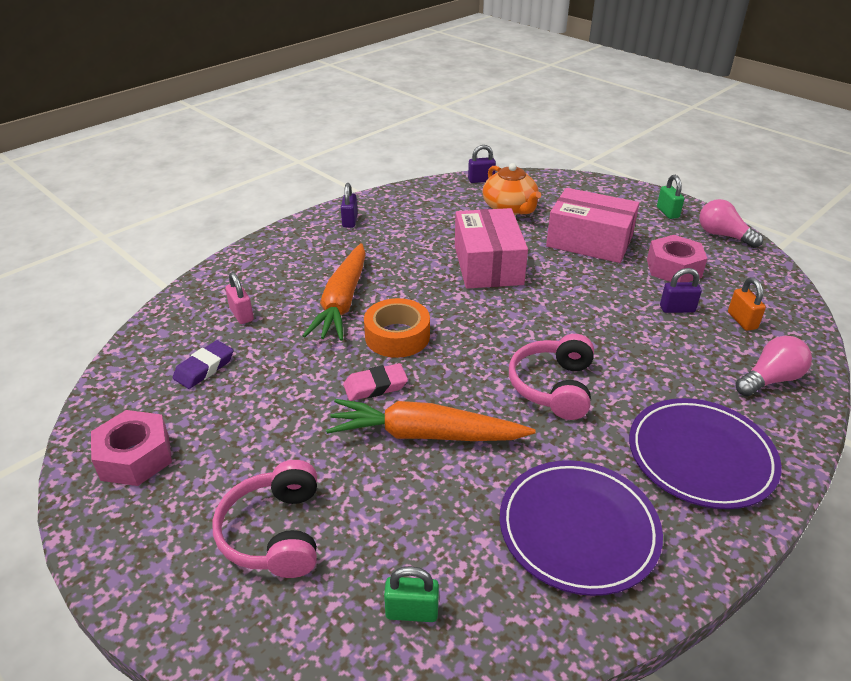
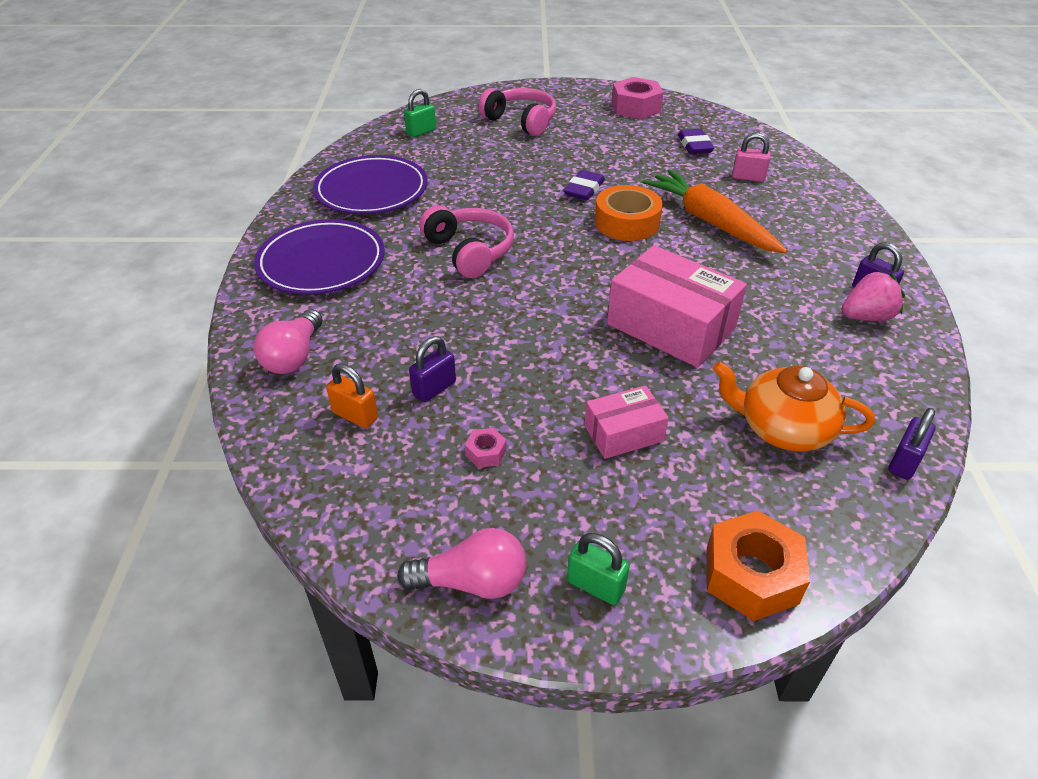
camera: 135 degrees right, 5 degrees up
orange carrot [326,399,536,441] -> none
pink eraser [343,363,408,401] -> purple eraser [563,170,605,200]
pink box [546,188,639,263] -> pink box [584,385,669,459], size x0.55
pink nut [647,235,708,282] -> pink nut [465,428,506,468], size x0.47
none -> orange nut [707,510,810,621]
none -> pink strawberry [842,271,905,321]

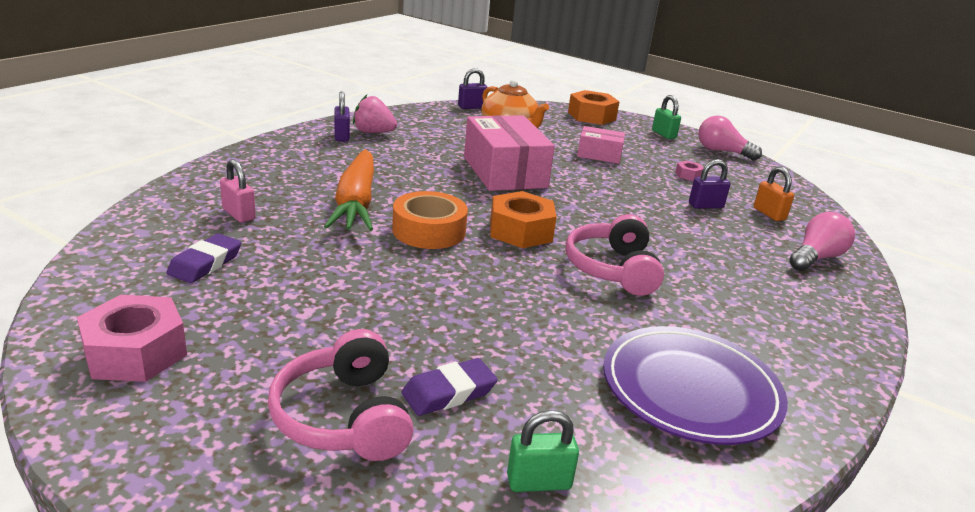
camera: 150 degrees left, 15 degrees down
purple plate [254,219,385,295] -> none
purple eraser [563,170,605,200] -> purple eraser moved to [401,358,498,416]
none -> orange nut [490,191,557,248]

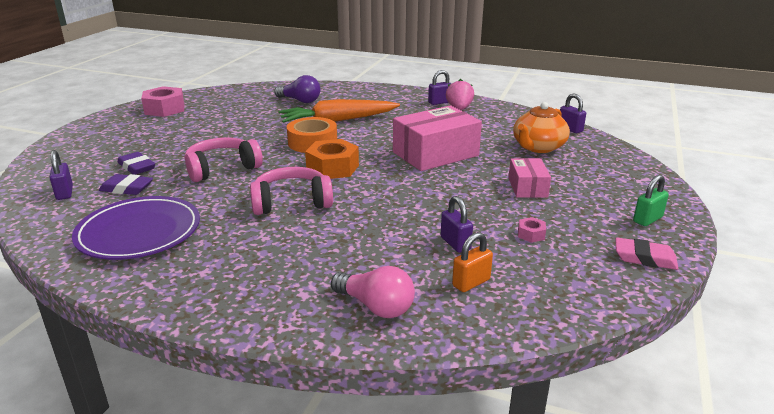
camera: 80 degrees right, 0 degrees up
purple eraser [166,234,241,283] -> purple eraser moved to [99,174,153,195]
pink padlock [220,159,256,223] -> purple light bulb [274,75,321,103]
pink headphones [268,329,414,461] -> pink headphones moved to [185,137,263,182]
green padlock [507,410,579,492] -> purple padlock [50,150,73,200]
orange nut [568,90,619,125] -> none
pink light bulb [698,115,762,161] -> pink eraser [616,237,679,270]

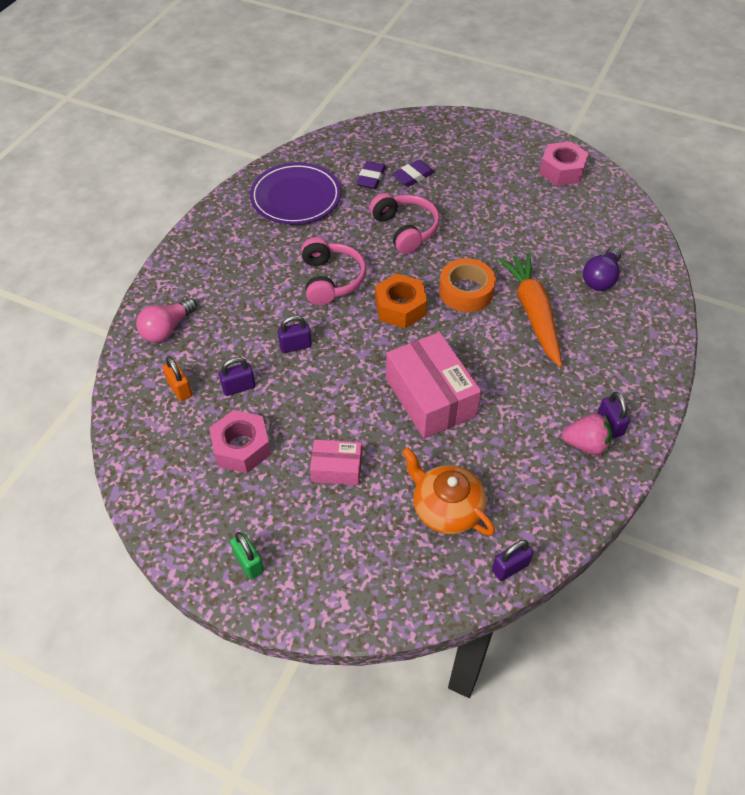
camera: 95 degrees right, 25 degrees up
purple padlock [50,150,73,200] -> purple padlock moved to [278,315,312,353]
pink nut [518,217,546,243] -> pink nut [209,410,271,473], size x2.15
pink eraser [616,237,679,270] -> none

